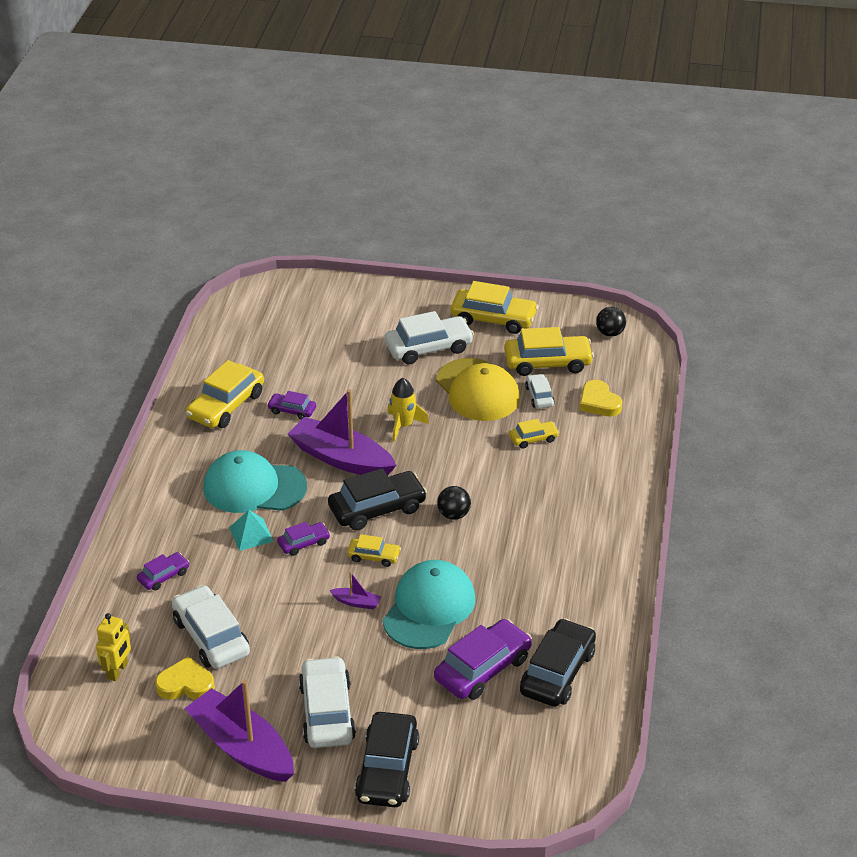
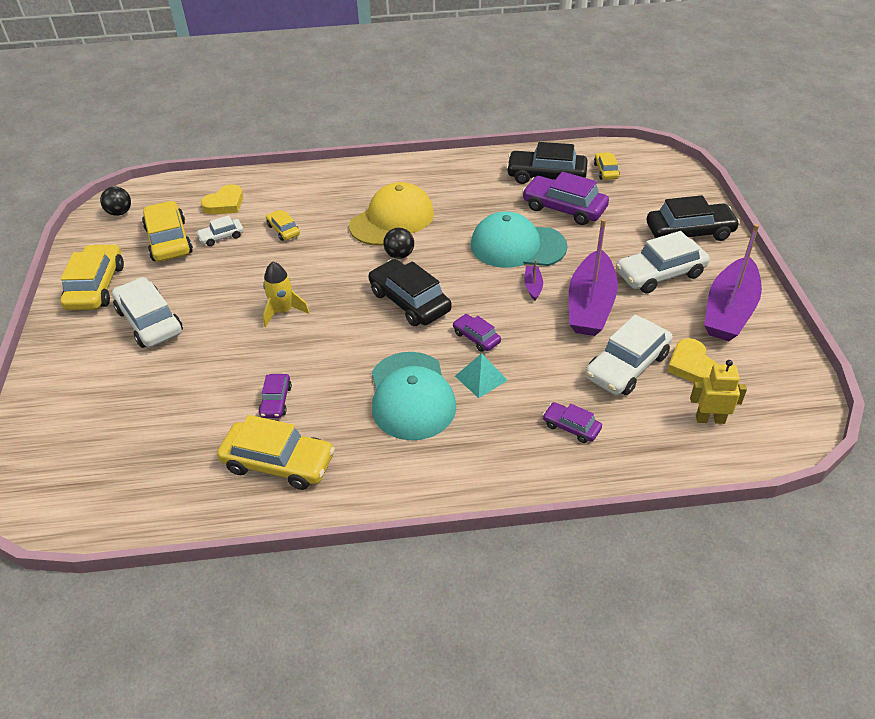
camera: 105 degrees left, 5 degrees up
purple boat [288,389,397,476] -> purple boat moved to [569,219,618,336]
yellow car [347,534,401,567] -> yellow car moved to [594,152,620,180]
yellow cap [436,358,520,421] -> yellow cap moved to [349,182,434,246]

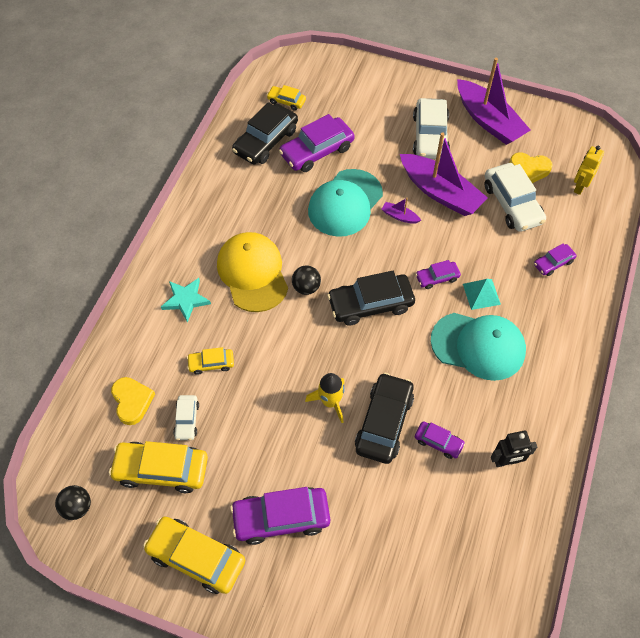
camera: 65 degrees left, 15 degrees up
white car [112,277,183,348] -> purple car [230,487,330,545]
yellow car [217,415,335,490] -> black robot [491,431,537,467]
black car [647,195,740,241] -> black car moved to [355,373,414,464]
none -> turquoise star [161,278,211,323]

